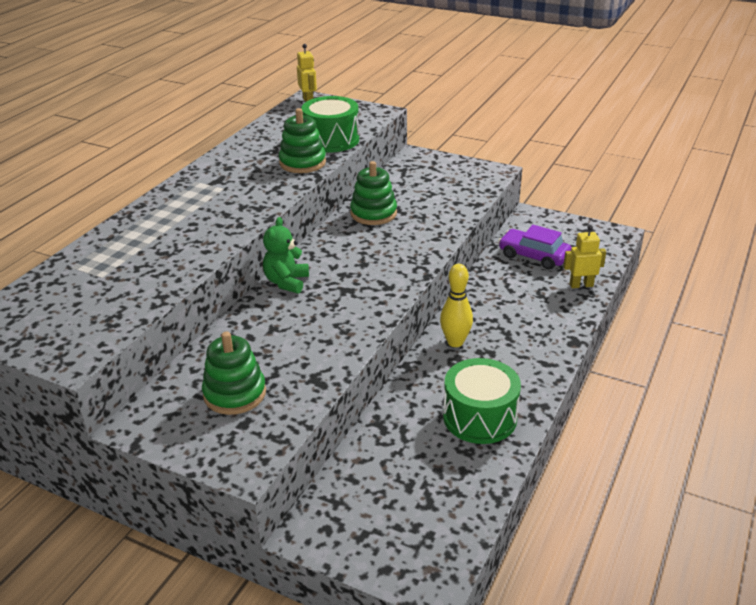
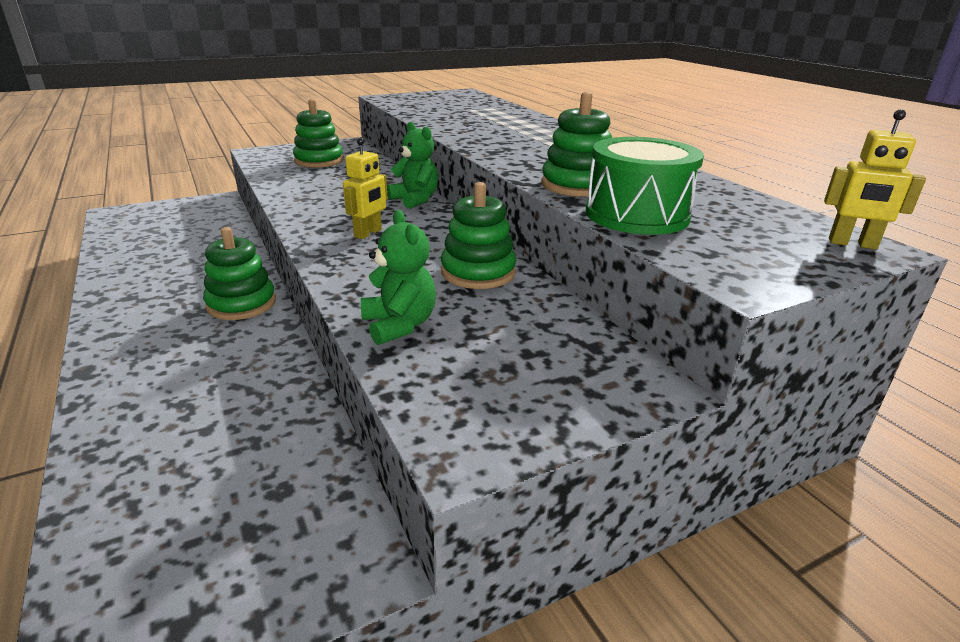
camera: 125 degrees right, 5 degrees down
yellow bowling pin [440,264,473,347] -> green stacking toy [203,227,276,320]
green drum [443,358,521,444] -> none
purple car [499,225,571,270] -> none
yellow robot [563,225,606,288] -> yellow robot moved to [343,138,388,239]
none -> green teddy bear [361,210,436,345]

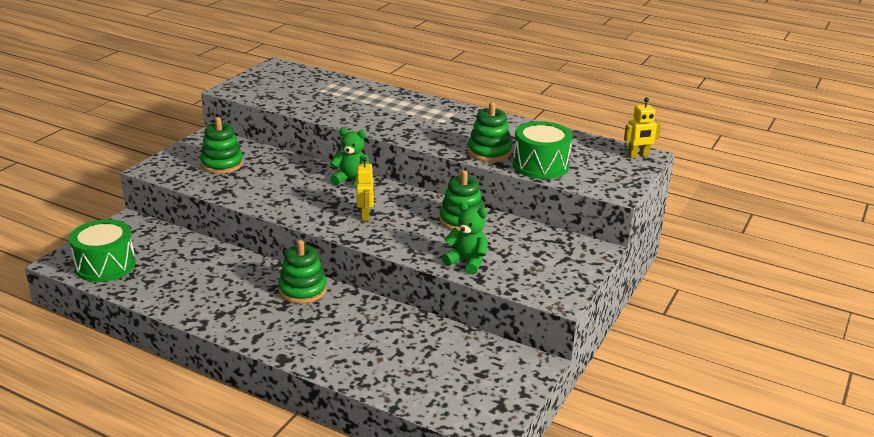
camera: 35 degrees left, 0 degrees up
none -> green drum [69,219,136,282]

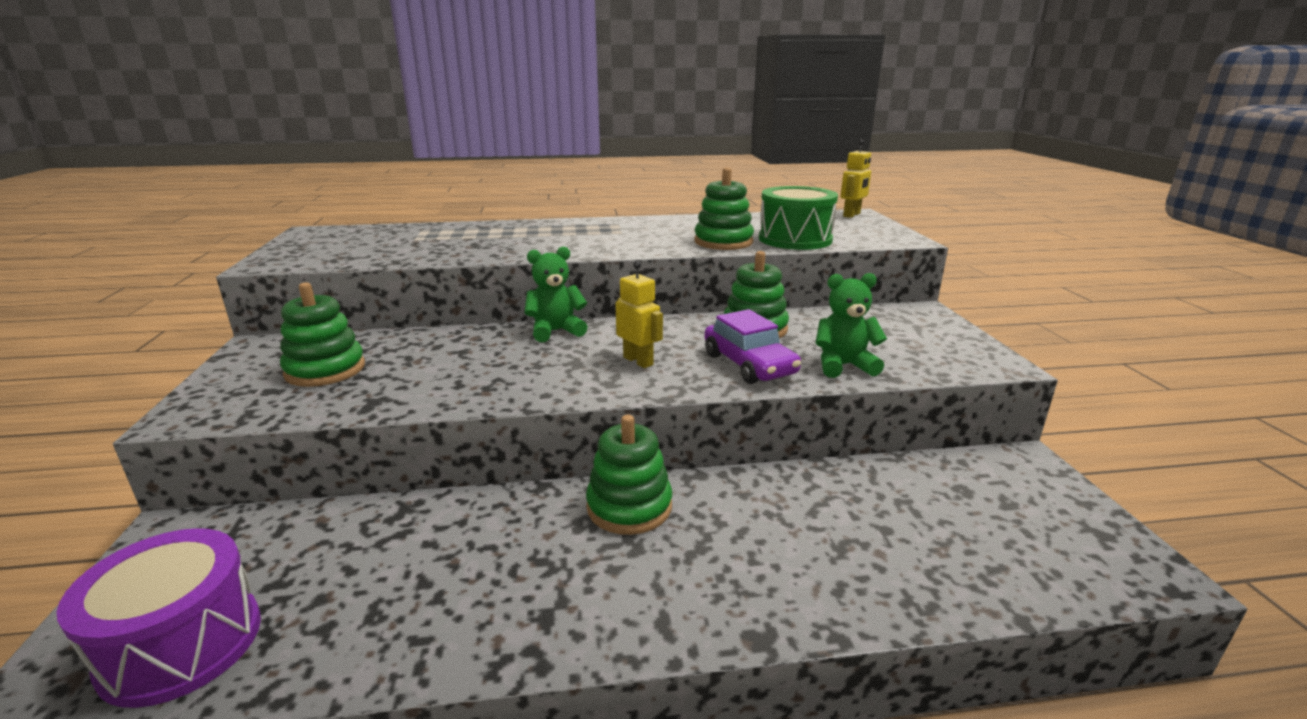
camera: 35 degrees left, 5 degrees down
green drum [69,219,136,282] -> purple drum [56,528,261,708]
none -> purple car [704,309,801,384]

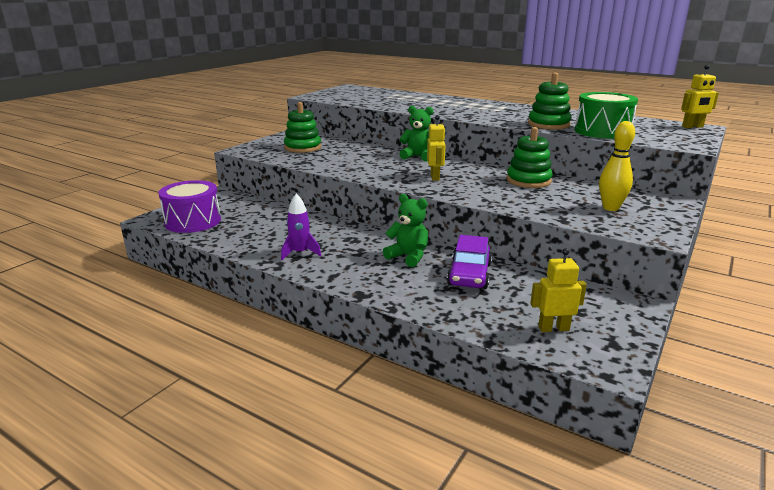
camera: 40 degrees right, 0 degrees up
green stacking toy [586,415,672,535] -> none
purple car [704,309,801,384] -> purple car moved to [447,235,492,289]
green teddy bear [816,273,887,378] -> green teddy bear moved to [383,194,428,267]
none -> purple rocket [281,194,321,260]
none -> yellow robot [530,248,587,332]
none -> yellow bowling pin [599,121,635,211]

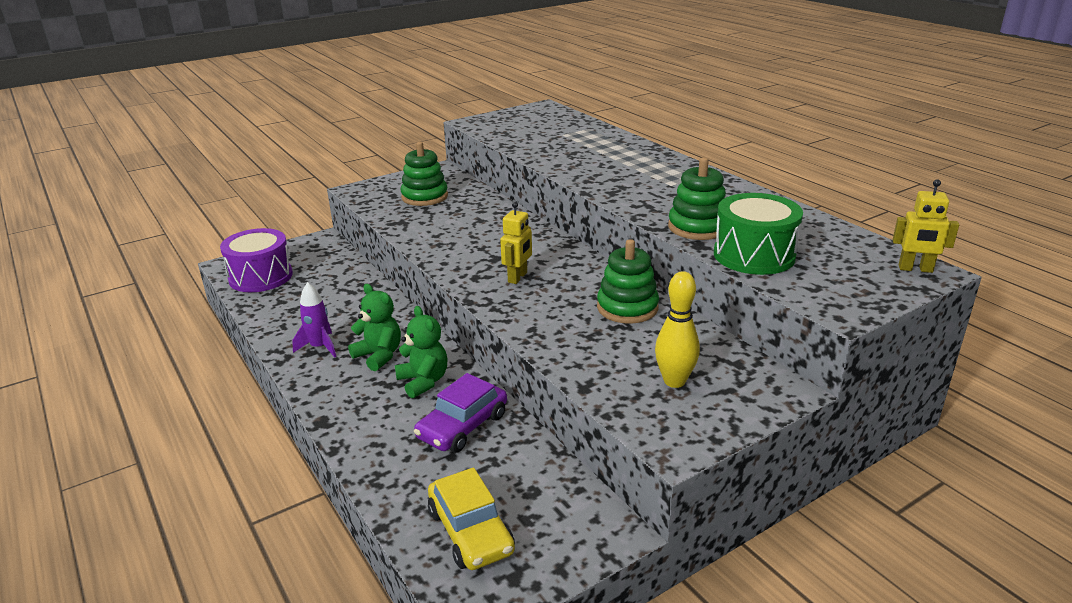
camera: 25 degrees right, 5 degrees up
green teddy bear [399,106,433,161] -> green teddy bear moved to [348,284,401,371]
yellow robot [530,248,587,332] -> yellow car [428,467,515,570]

